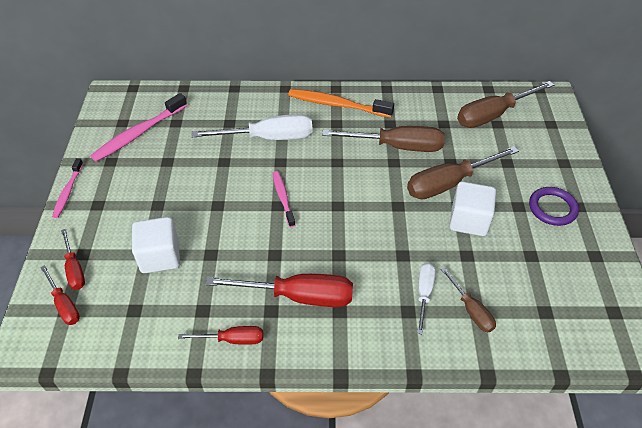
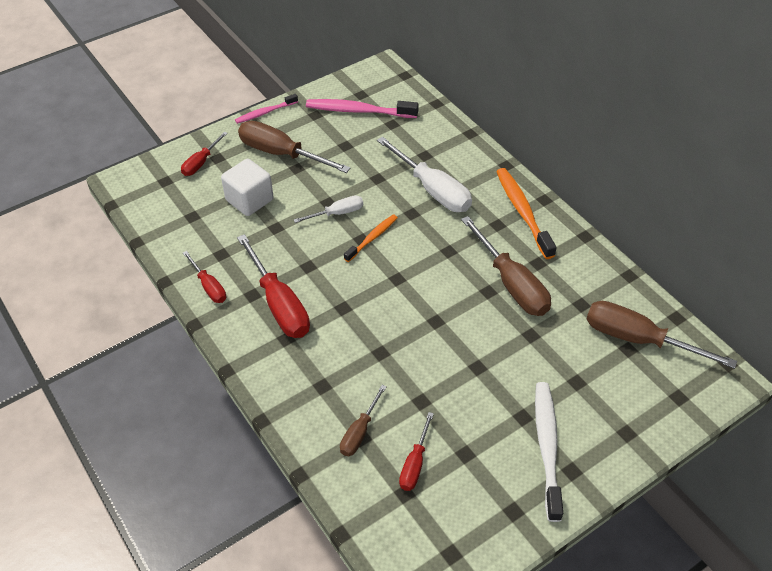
camera: 55 degrees right, 0 degrees up
red screwdriver [40,265,80,325] -> red screwdriver moved to [399,412,434,491]
pink toothbrush [273,171,295,227] -> orange toothbrush [344,214,398,262]
brown screwdriver [407,146,519,199] -> brown screwdriver moved to [238,121,351,173]
white screwdriver [417,263,435,334] -> white screwdriver moved to [294,195,363,223]
white cube [449,181,496,236] -> none
purple ring [529,187,579,226] -> white toothbrush [535,382,563,522]

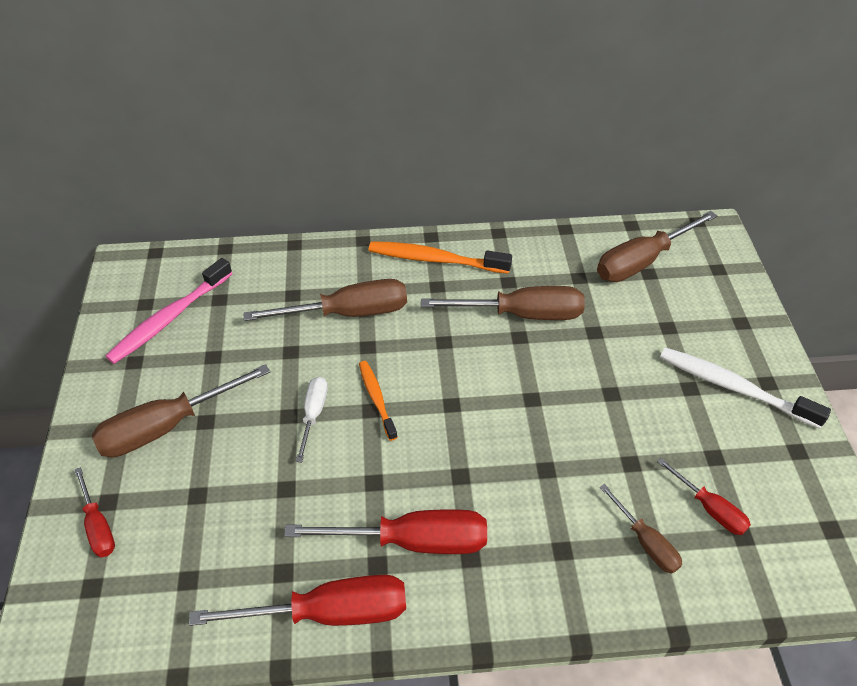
camera: 60 degrees left, 0 degrees up
red screwdriver [183,251,226,303] -> red screwdriver [189,575,406,626], size x1.82
white cube [221,159,274,216] -> none
pink toothbrush [235,94,298,124] -> none
white screwdriver [377,137,472,212] -> brown screwdriver [243,279,407,321]

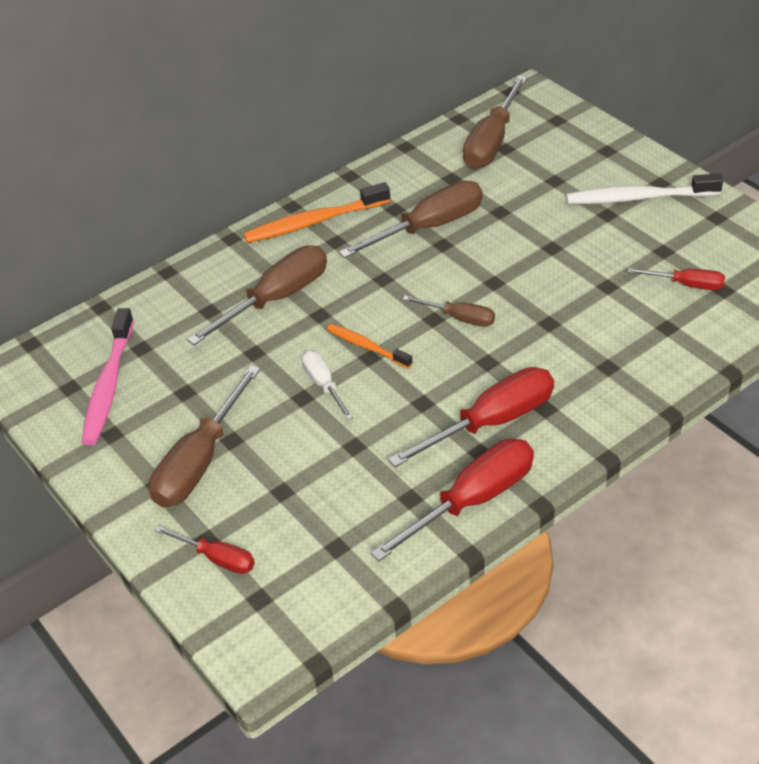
camera: 30 degrees left, 5 degrees down
brown screwdriver [600,484,682,573] -> brown screwdriver moved to [402,295,495,327]

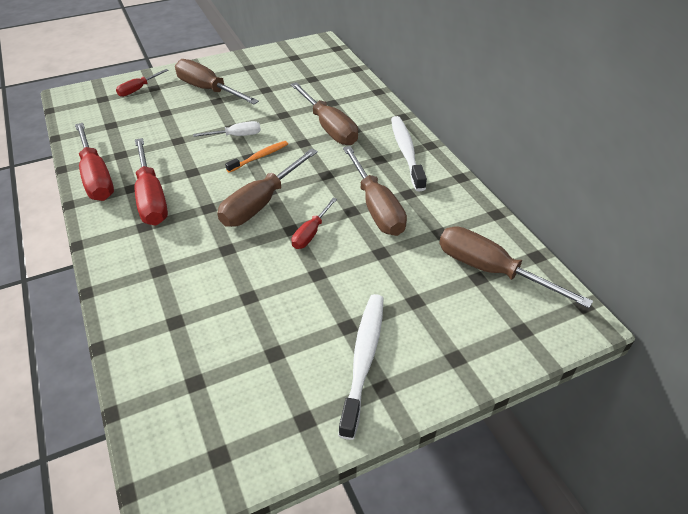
camera: 100 degrees right, 0 degrees up
pink toothbrush [82,308,134,445] -> none
orange toothbrush [243,182,390,243] -> white toothbrush [391,116,427,191]
brown screwdriver [402,295,495,327] -> brown screwdriver [217,148,318,227], size x1.82
red screwdriver [627,268,725,290] -> red screwdriver moved to [291,198,337,249]

